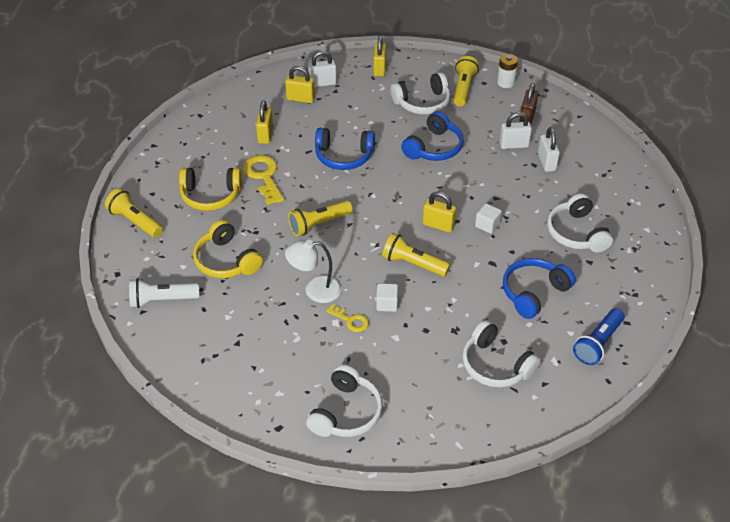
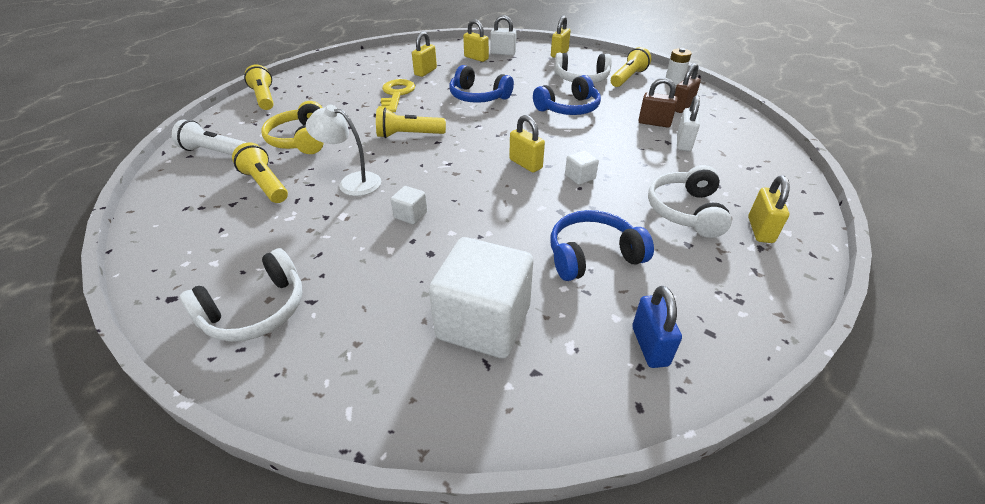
camera: 25 degrees right, 5 degrees down
yellow headphones [179,168,242,211] -> none
yellow key [326,304,369,332] -> none
yellow flashlight [382,233,450,276] -> yellow flashlight moved to [232,143,288,203]
white headphones [462,320,541,387] -> white cube [429,237,533,359]
white padlock [499,112,532,149] -> brown padlock [638,78,678,128]
blue flashlight [573,308,625,365] -> blue padlock [632,286,682,368]
none -> yellow padlock [748,176,790,243]

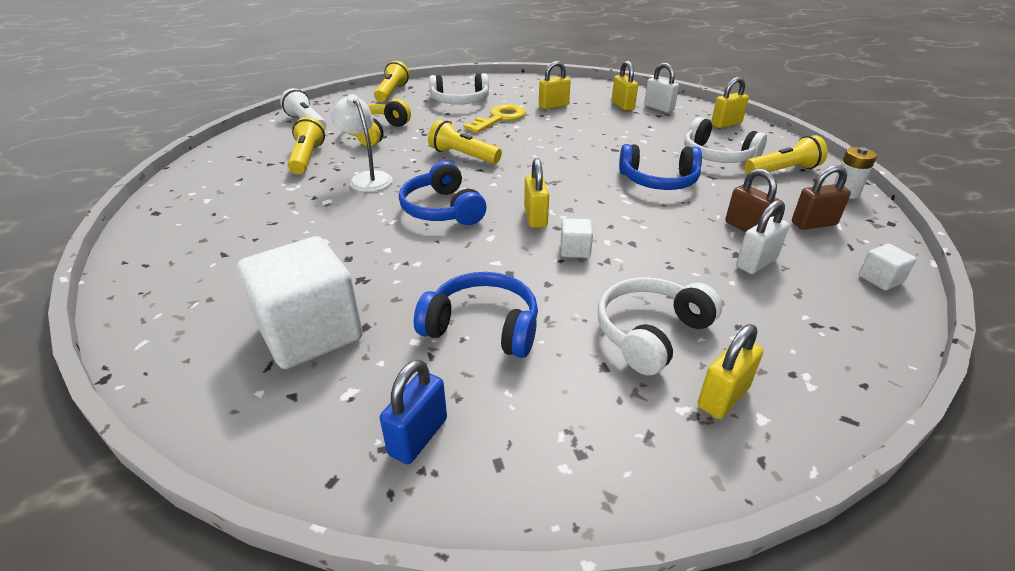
camera: 35 degrees right, 5 degrees down
white headphones [180,248,303,342] -> white headphones moved to [429,73,489,104]
white cube [391,186,427,224] -> white cube moved to [859,244,917,290]
blue headphones [449,65,514,103] -> blue headphones moved to [399,161,486,225]

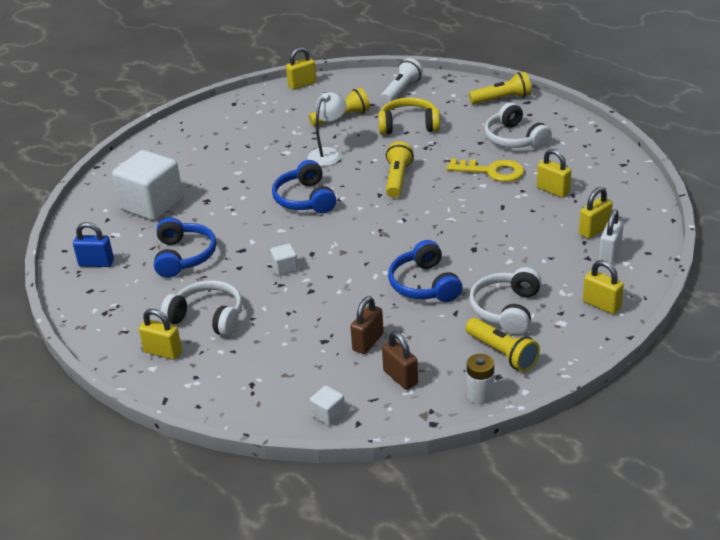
camera: 70 degrees right, 0 degrees up
blue headphones [399,161,486,225] -> blue headphones turned 60 degrees counterclockwise [272,160,336,213]
yellow padlock [524,158,549,228] -> yellow padlock moved to [286,47,317,90]
white padlock [736,200,789,274] -> none

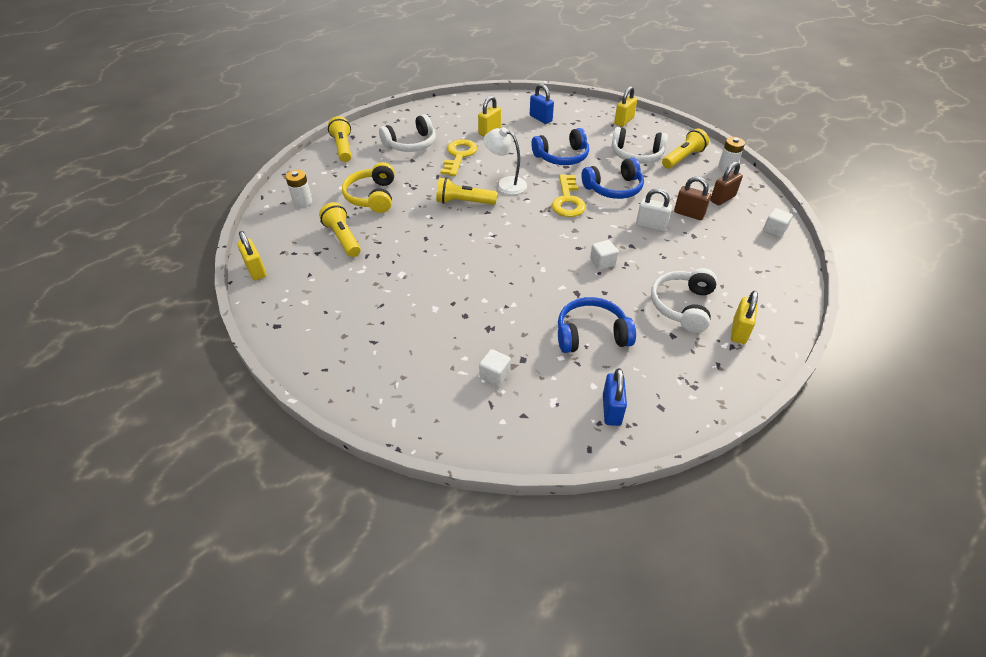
camera: 95 degrees left, 10 degrees up
white cube [112,150,183,221] -> white cube [479,349,511,387], size x0.42
blue headphones [272,160,336,213] -> blue headphones moved to [532,128,589,165]
white lamp [308,92,347,166] -> white lamp moved to [483,127,527,195]
white flashlight [381,58,423,104] -> white battery [286,170,312,207]
yellow padlock [579,187,613,239] -> blue padlock [530,84,554,124]
white padlock [599,209,624,264] -> white padlock moved to [636,188,672,232]
none -> yellow key [552,174,586,217]

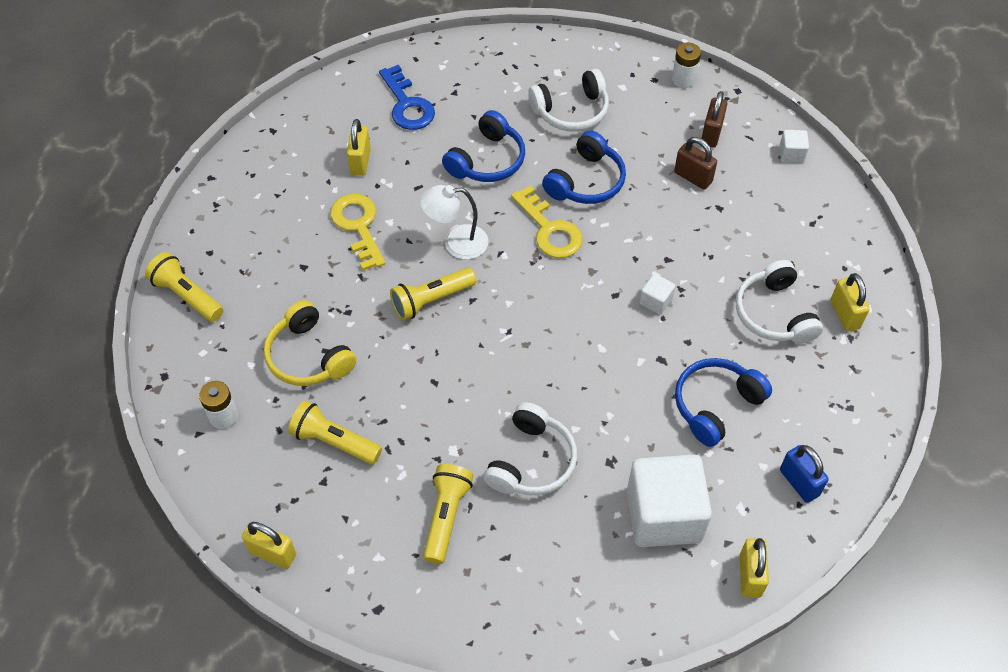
camera: 35 degrees left, 10 degrees up
white headphones [379,114,436,152] -> white headphones moved to [484,402,577,495]
white cube [479,349,511,387] -> white cube [627,455,712,547], size x2.37
blue padlock [530,84,554,124] -> blue key [379,65,435,130]
yellow padlock [614,86,637,127] -> yellow padlock moved to [739,538,769,598]
white padlock [636,188,672,232] -> none
yellow flashlight [662,129,709,169] -> yellow flashlight moved to [423,464,473,564]
brown padlock [674,177,711,220] -> brown padlock turned 45 degrees clockwise [674,137,717,189]

